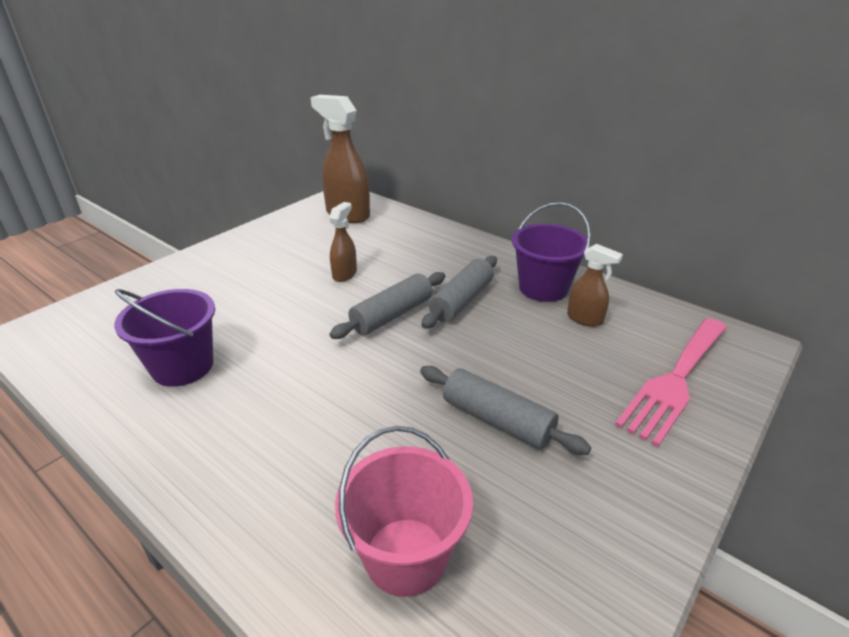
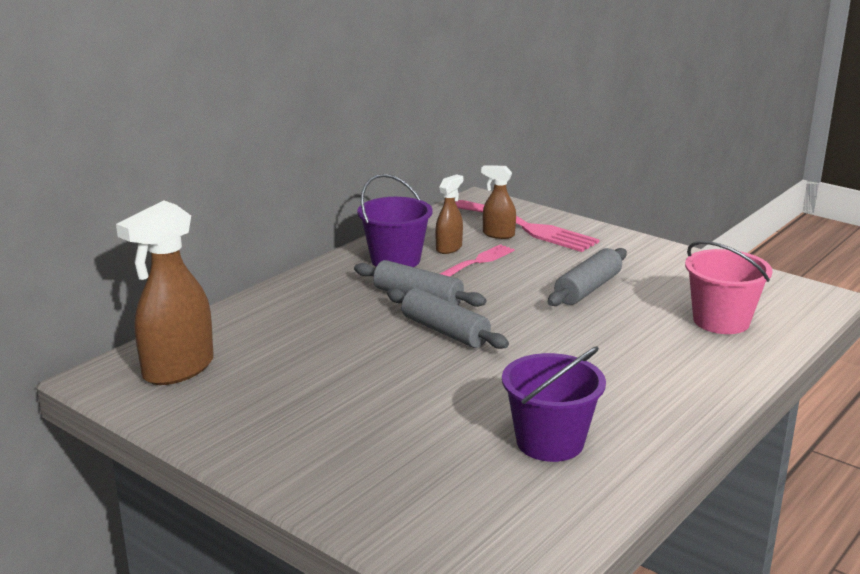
camera: 90 degrees left, 10 degrees down
brown spray bottle [329,202,357,282] -> brown spray bottle moved to [481,165,516,239]
none -> pink fork [440,244,515,277]

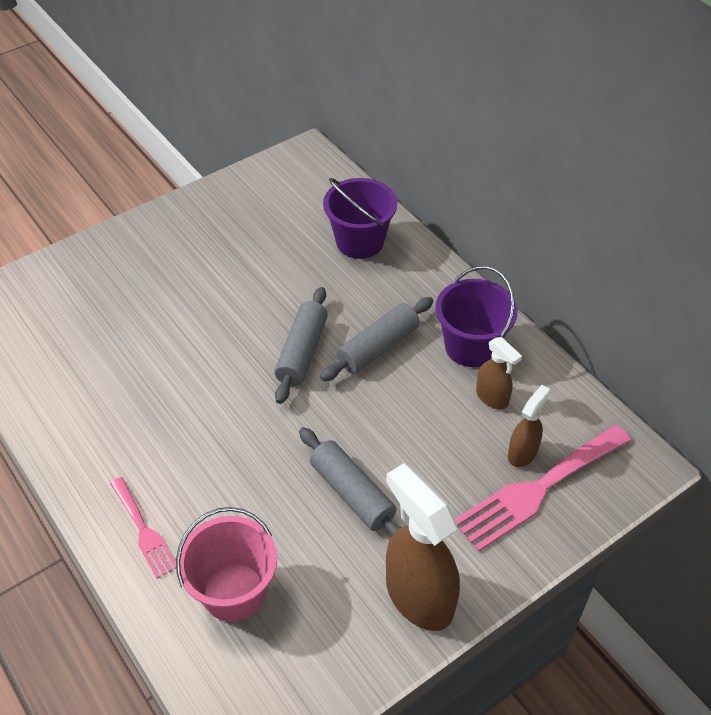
camera: 105 degrees right, 25 degrees up
brown spray bottle [116,200,214,385] -> brown spray bottle moved to [386,463,460,631]
grey rolling pin [387,288,509,349] -> grey rolling pin turned 45 degrees counterclockwise [274,287,328,404]
pink fork [440,244,515,277] -> pink fork moved to [110,477,176,579]
purple bucket [502,346,606,462] -> purple bucket moved to [323,178,397,259]

